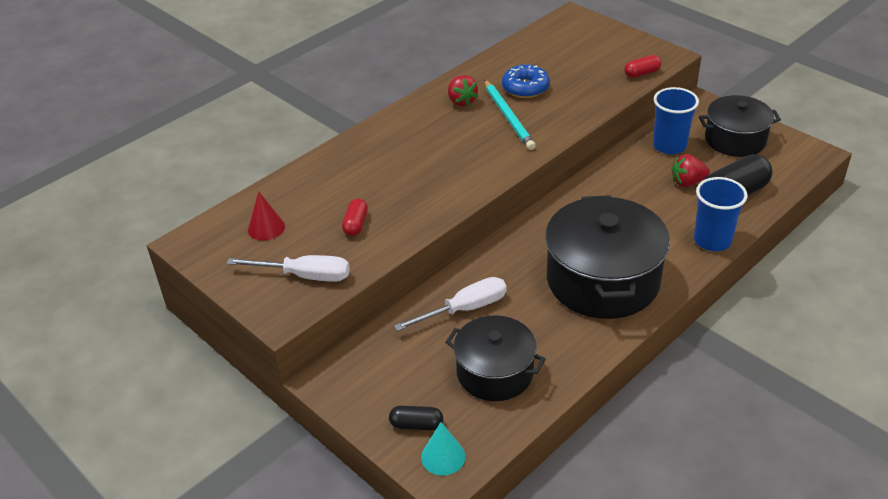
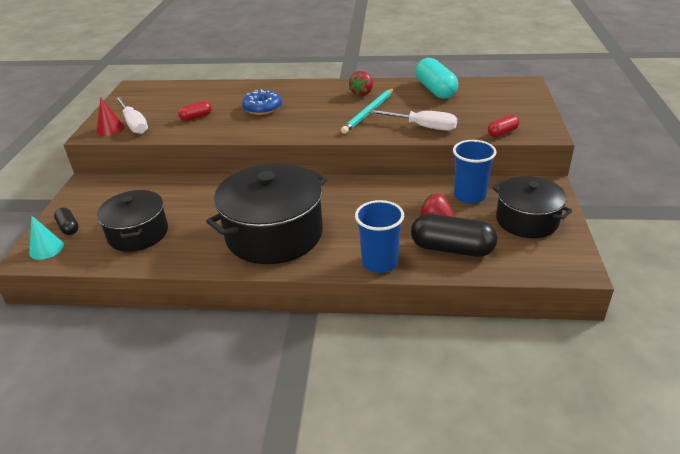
camera: 50 degrees right, 5 degrees down
red cone [248,191,285,241] -> red cone moved to [97,97,125,136]
white screwdriver [394,277,507,331] -> white screwdriver moved to [369,110,457,131]
blue donut [502,65,550,98] -> blue donut moved to [242,89,282,115]
red capsule [624,55,661,78] -> red capsule turned 60 degrees counterclockwise [488,115,519,137]
none -> turquoise capsule [415,58,458,99]

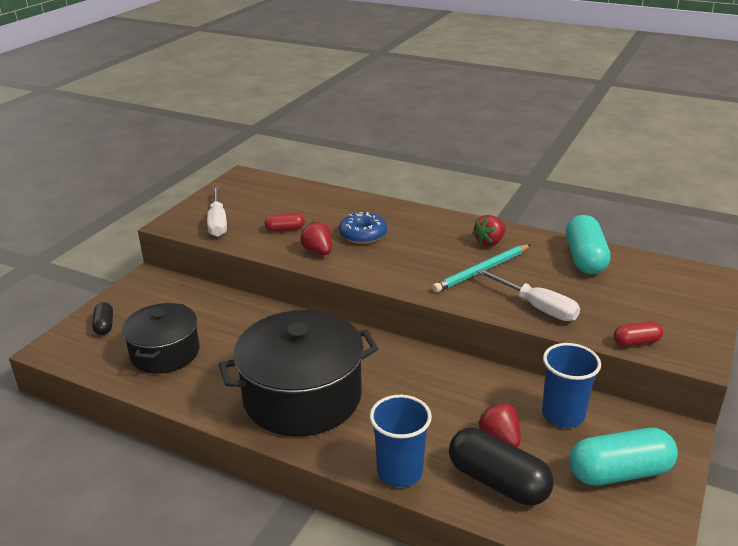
camera: 20 degrees right, 5 degrees down
turquoise cone [29,216,64,260] -> none
red cone [97,97,125,136] -> none
black pot [492,176,572,238] -> turquoise capsule [569,428,678,486]
none -> red strawberry [300,221,332,255]

